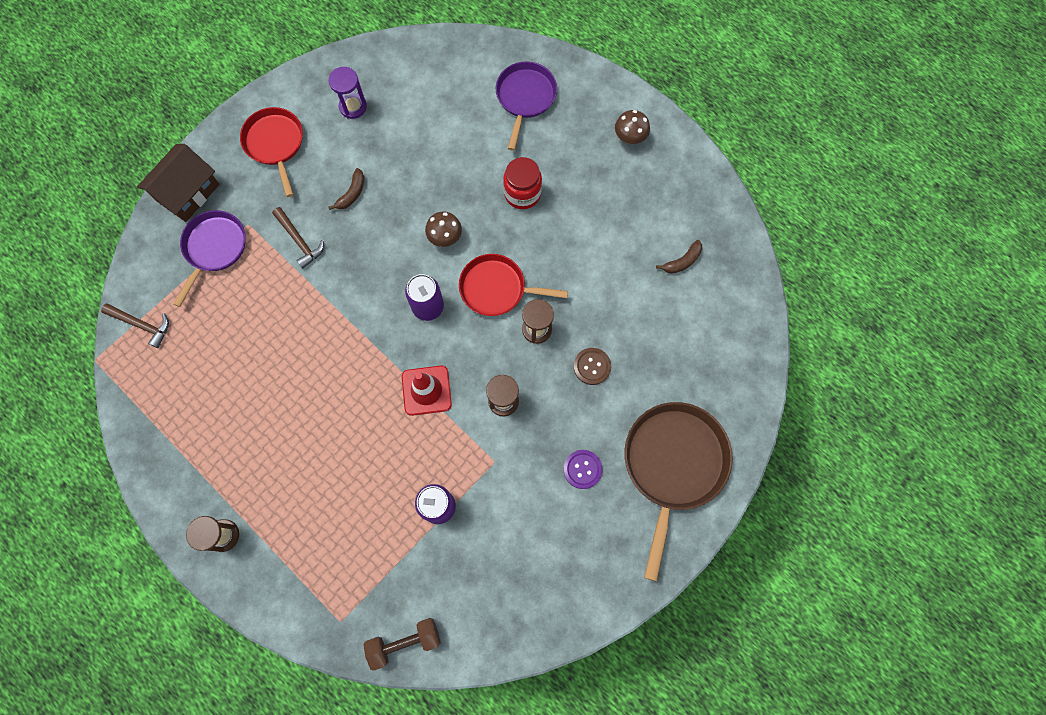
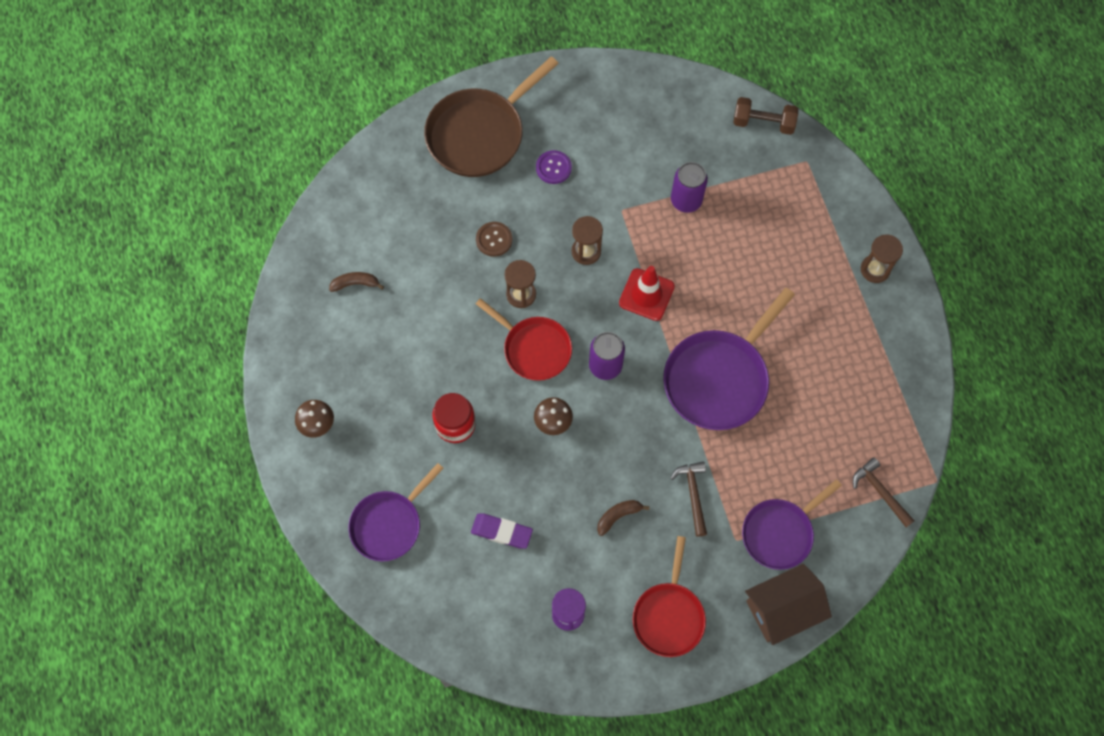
camera: 150 degrees left, 5 degrees down
none -> purple eraser [471,514,533,549]
none -> purple pan [663,288,795,430]

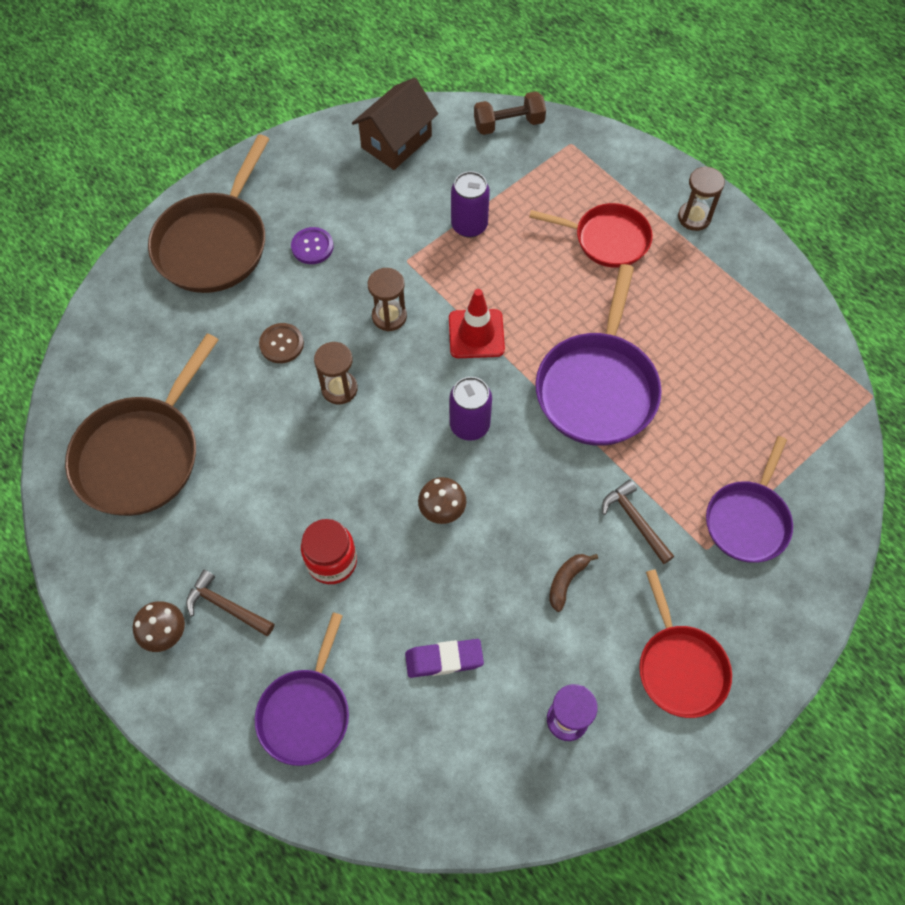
camera: 25 degrees left, 5 degrees down
brown banana [329,272,384,292] -> brown pan [65,333,218,516]
red pan [476,298,572,381] -> red pan moved to [529,203,653,268]
brown house [745,564,832,645] -> brown house moved to [352,78,438,170]
brown hammer [853,457,914,527] -> brown hammer moved to [186,570,274,636]

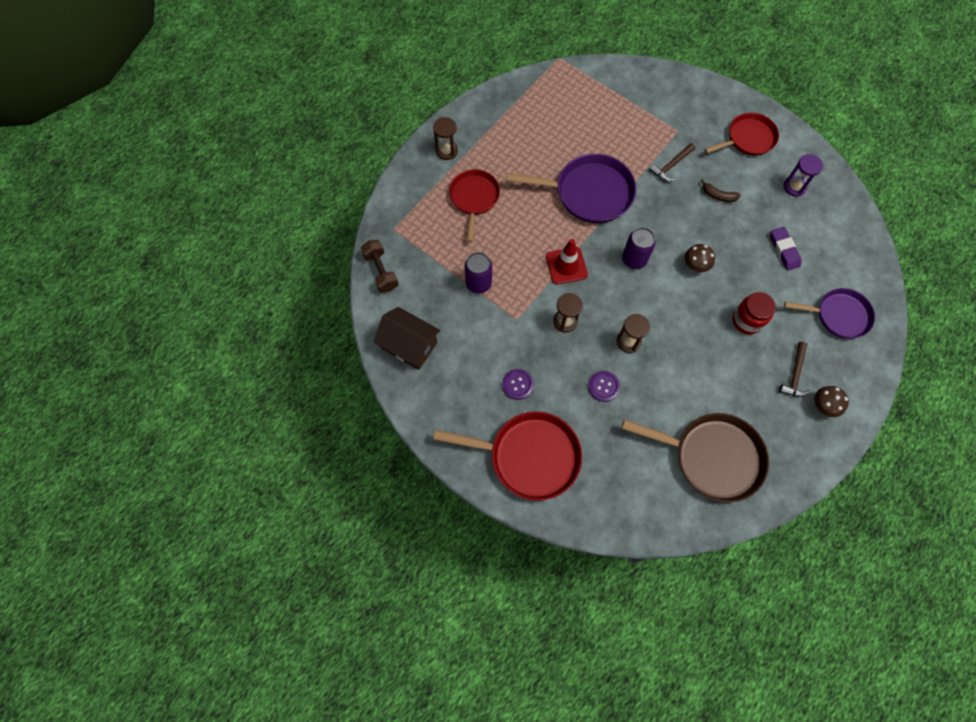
camera: 100 degrees left, 5 degrees up
brown pan [148,134,269,293] -> red pan [433,411,582,501]
brown button [259,323,304,363] -> purple button [588,371,620,402]
purple pan [706,436,793,562] -> none

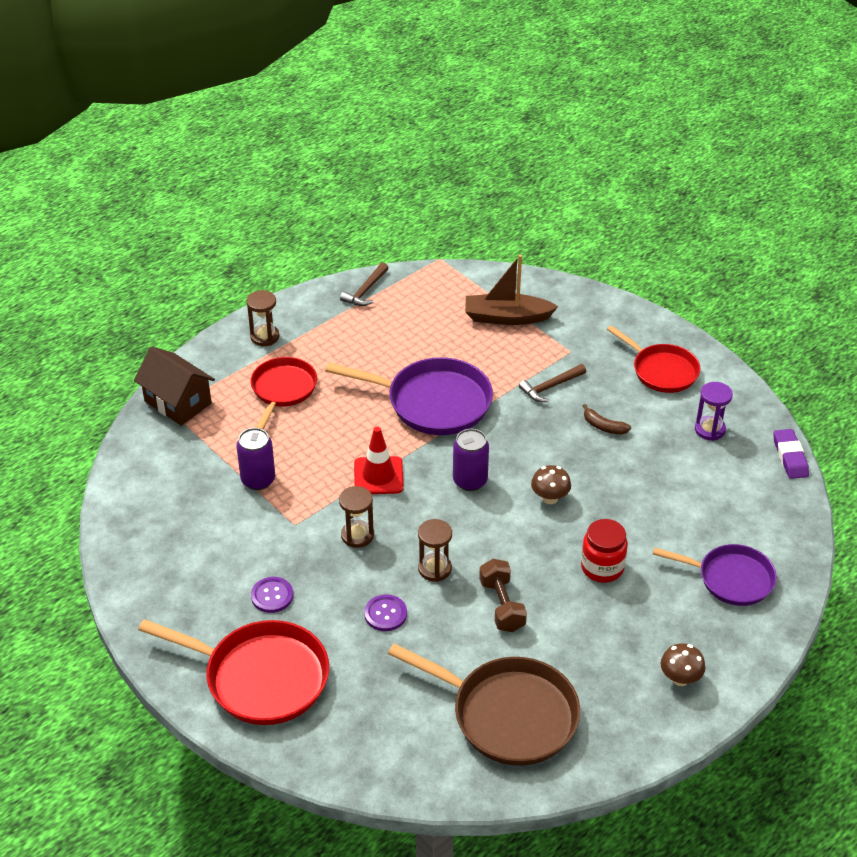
camera: 10 degrees right, 25 degrees down
brown dumbbell [361,240,398,293] -> brown dumbbell moved to [479,559,527,632]
brown house [374,307,440,370] -> brown house moved to [134,347,215,426]
red pan [704,112,779,155] -> red pan turned 60 degrees clockwise [607,325,700,393]
purple eraser [770,227,801,271] -> purple eraser moved to [774,429,809,479]
brown hammer [779,342,811,397] -> brown hammer moved to [340,262,388,306]
none -> brown boat [465,255,559,325]

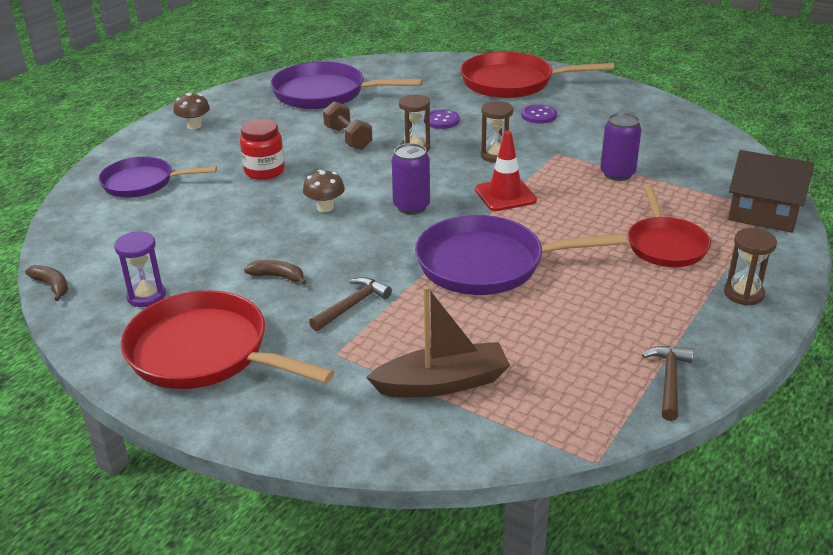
camera: 165 degrees right, 10 degrees down
brown pan [388,643,580,766] -> purple pan [270,61,423,109]
red pan [607,325,700,393] -> red pan [121,290,335,389], size x1.53
purple eraser [774,429,809,479] -> brown banana [25,265,68,301]

